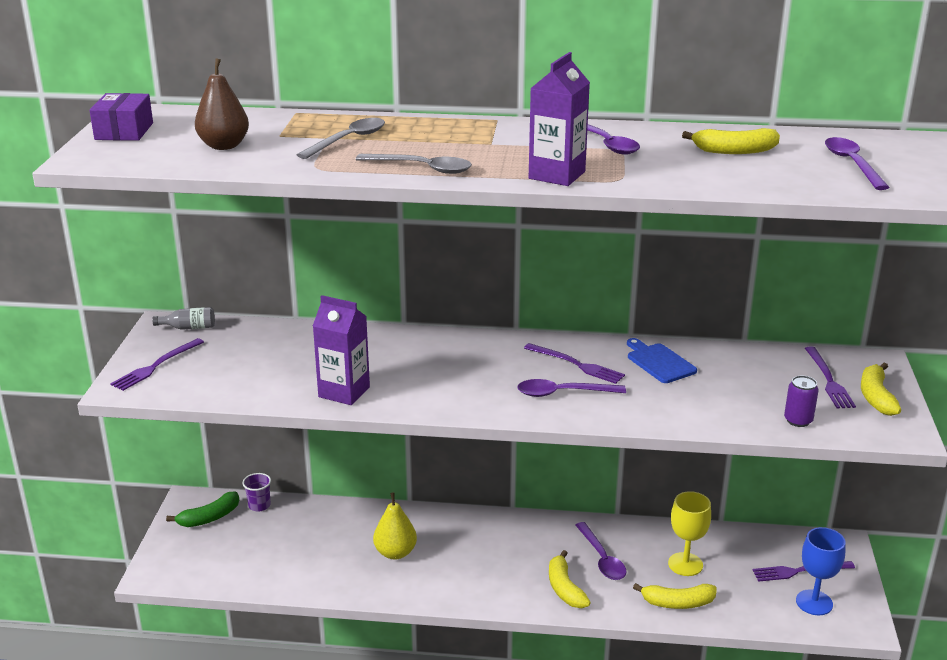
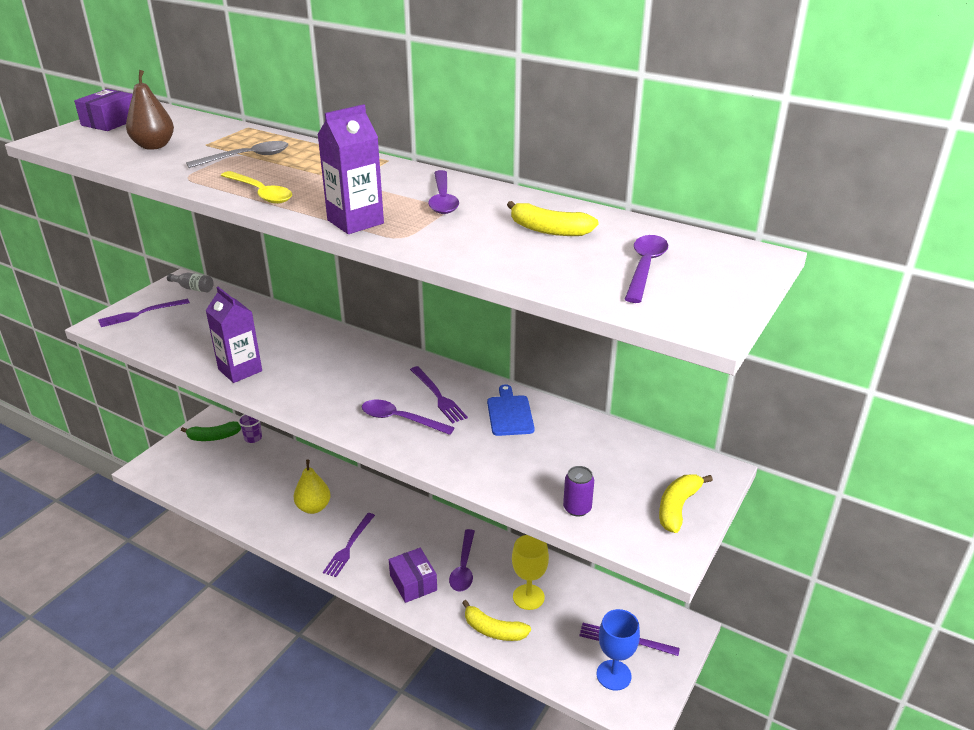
camera: 25 degrees right, 5 degrees up
grey spoon [355,154,472,174] -> yellow spoon [221,171,292,204]
yellow banana [549,550,591,608] -> purple box [389,548,437,603]
purple fork [805,346,856,409] -> purple fork moved to [323,513,375,577]

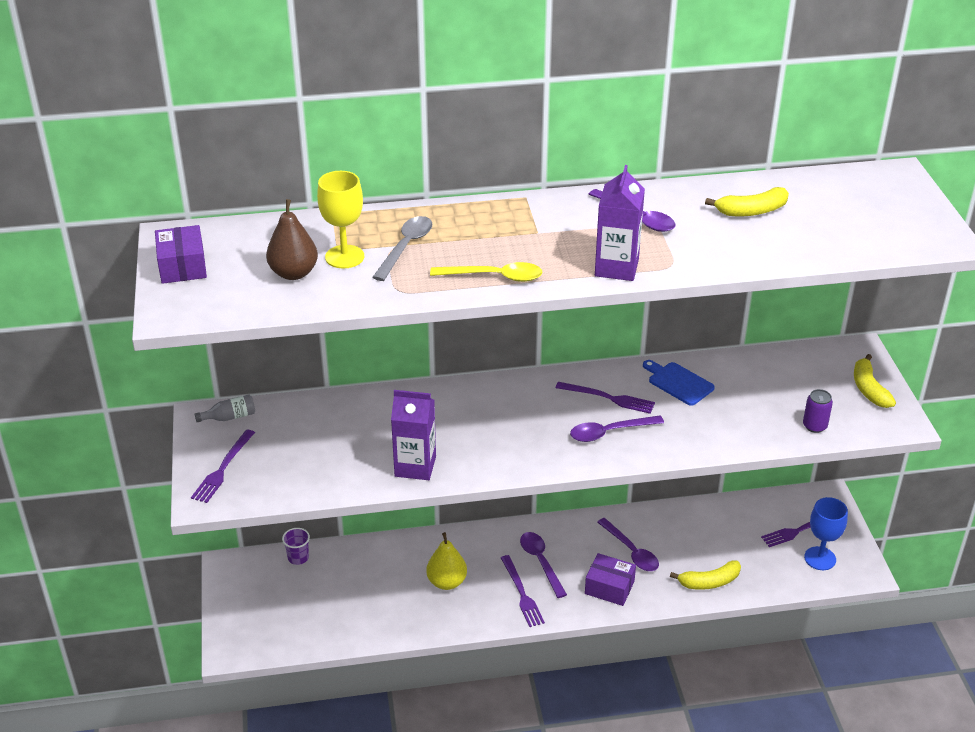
camera: 40 degrees left, 5 degrees up
green banana [181,421,241,441] -> none
yellow goblet [512,535,549,610] -> yellow goblet moved to [317,171,364,269]
purple spoon [625,235,668,303] -> purple spoon moved to [520,532,567,598]

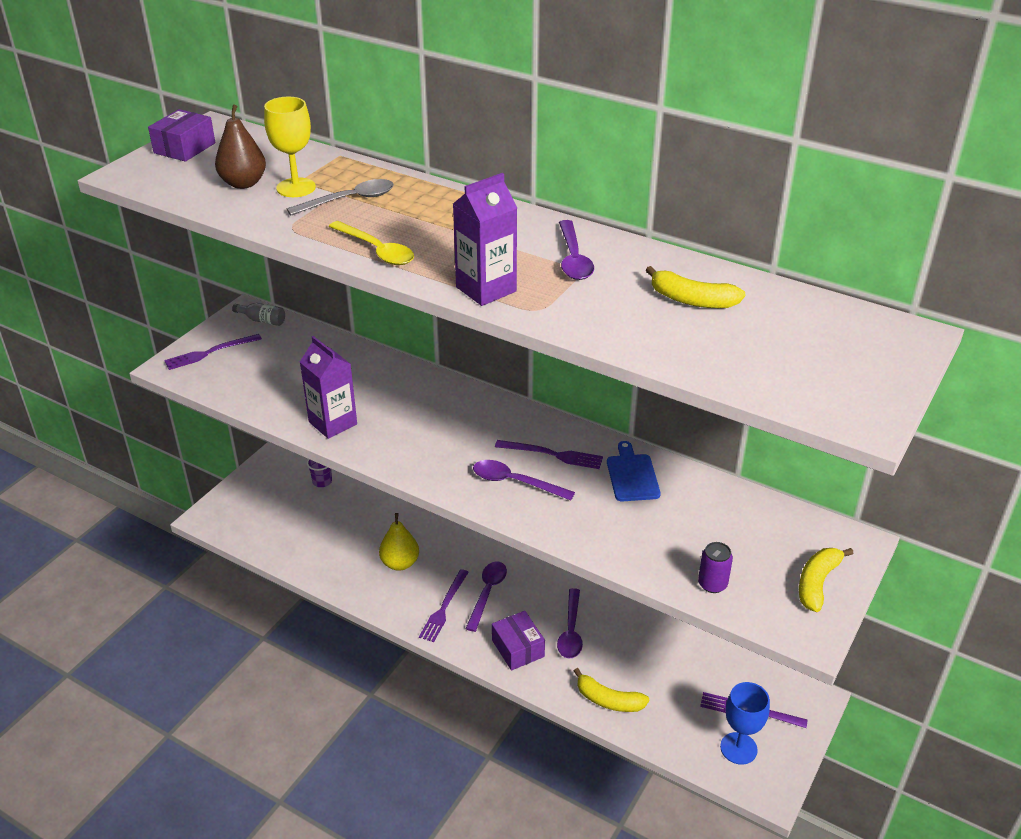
camera: 40 degrees right, 0 degrees up
purple fork [556,382,655,414] -> purple fork turned 45 degrees counterclockwise [495,440,603,469]

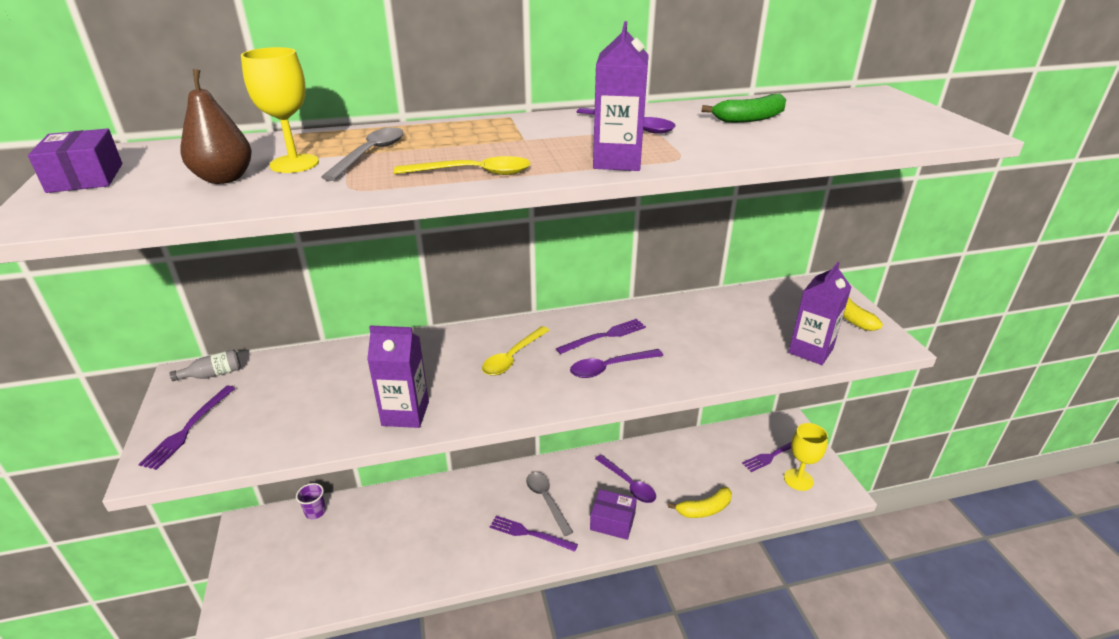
camera: 45 degrees left, 5 degrees down
yellow pear [379,513,419,571] -> none
purple fork [419,569,469,642] -> purple fork turned 135 degrees clockwise [490,516,578,552]
purple spoon [465,562,507,632] -> grey spoon [526,472,573,536]
blue cutting board [607,441,661,501] -> none
yellow banana [646,266,745,308] -> green banana [702,94,786,123]
purple can [698,542,733,593] -> purple carton [788,262,851,365]
blue goblet [720,682,770,765] -> yellow goblet [784,423,828,491]
none -> yellow spoon [482,326,550,376]

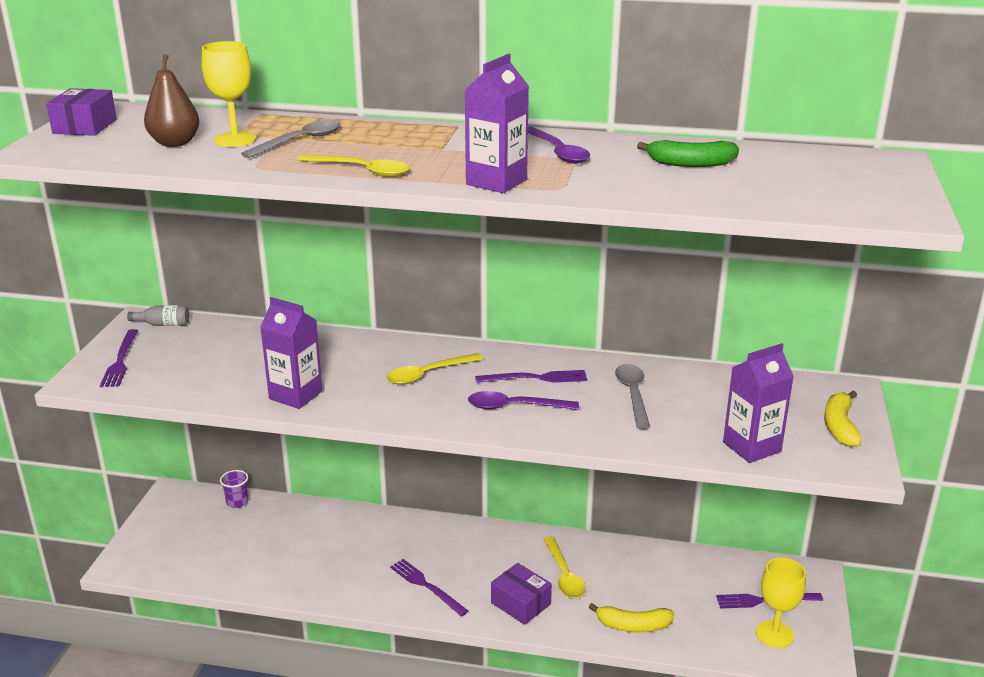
camera: 25 degrees right, 5 degrees down
purple fork [138,386,235,470] -> purple fork turned 45 degrees counterclockwise [100,329,138,387]
grey spoon [526,472,573,536] -> grey spoon moved to [615,364,650,429]
purple spoon [595,454,656,503] -> yellow spoon [543,536,586,598]

